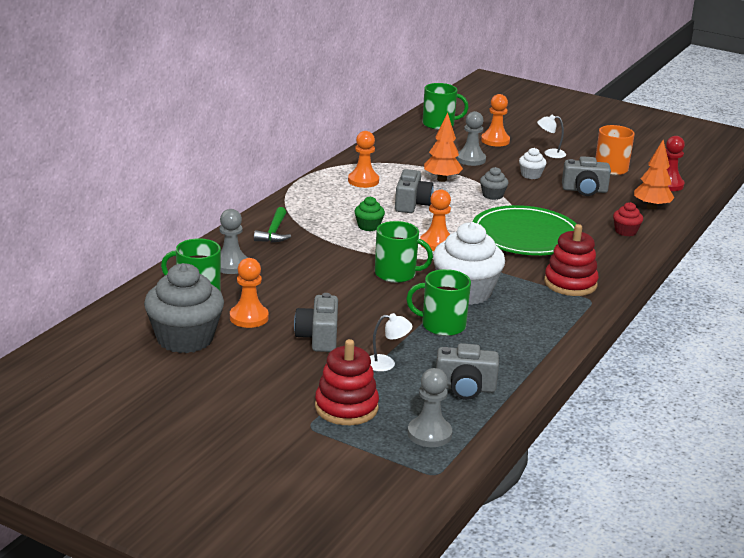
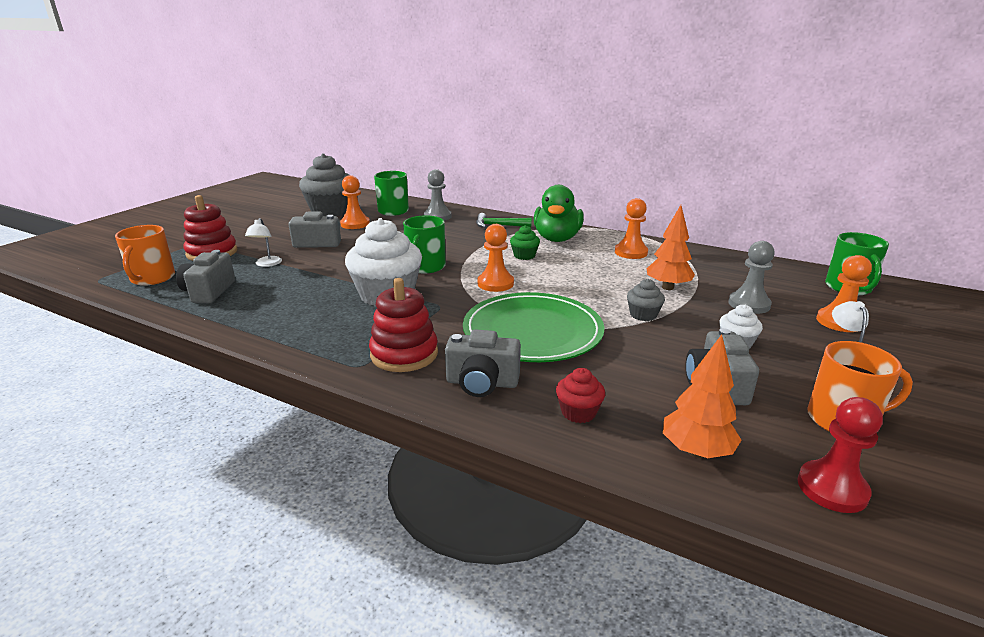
camera: 90 degrees right, 0 degrees up
grey camera [395,169,434,213] -> grey camera moved to [445,330,521,397]
green mug [406,269,471,336] -> none
grey pawn [408,368,452,447] -> orange mug [115,225,175,286]
none -> green duck [534,185,584,242]

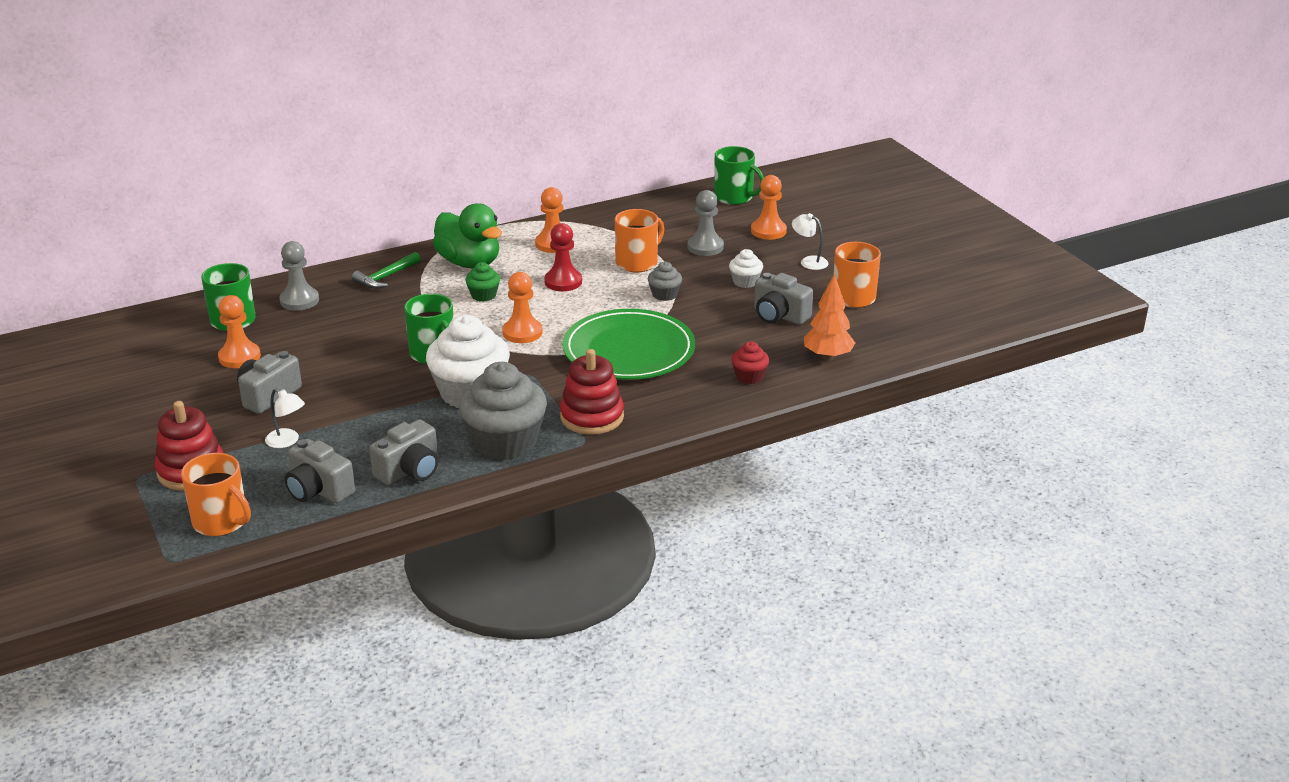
camera: 55 degrees left, 5 degrees up
grey cupcake [299,153,349,216] -> grey cupcake moved to [459,362,547,460]
grey camera [445,330,521,397] -> grey camera moved to [369,419,438,485]
orange tree [647,205,695,290] -> orange mug [615,209,664,272]
red pawn [797,397,883,513] -> red pawn moved to [544,223,582,291]

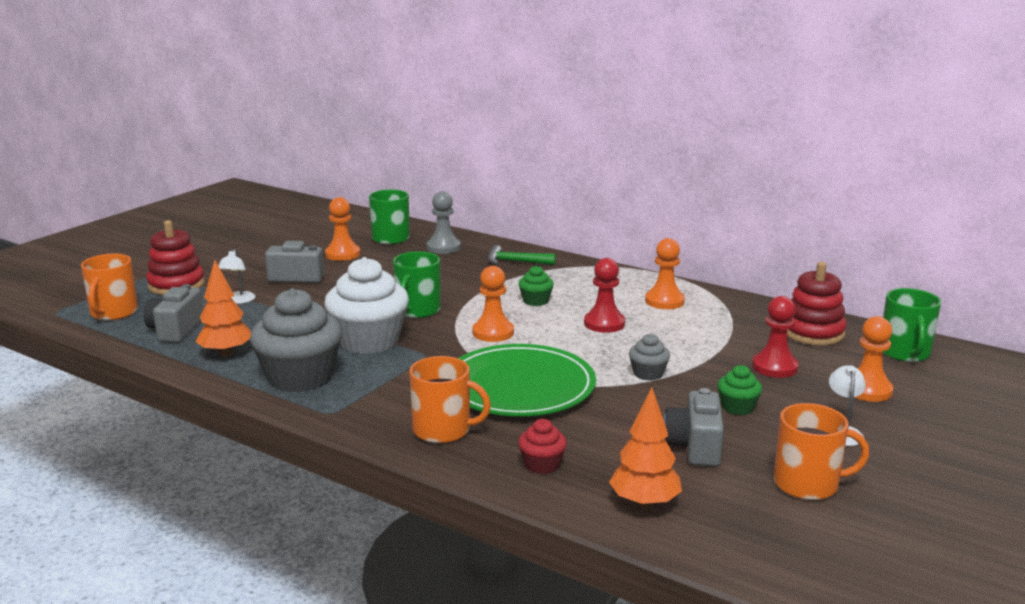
camera: 60 degrees right, 10 degrees down
grey camera [369,419,438,485] -> orange tree [195,260,251,357]
green duck [433,203,502,268] -> none
red stacking toy [560,349,624,435] -> red stacking toy moved to [787,262,847,345]
orange mug [615,209,664,272] -> orange mug moved to [409,356,491,443]
grey pawn [687,190,724,256] -> red pawn [752,296,799,378]
white cupcake [729,249,763,288] -> green cupcake [718,365,762,415]

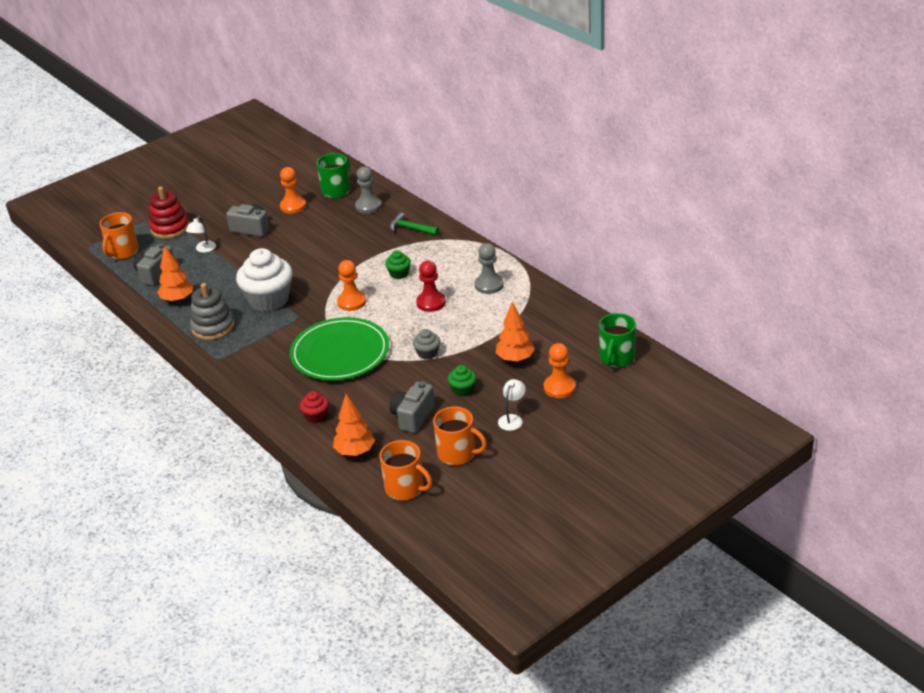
camera: 20 degrees right, 15 degrees up
grey cupcake [250,288,342,393] -> grey stacking toy [190,283,235,340]
green mug [393,251,441,318] -> none
orange mug [409,356,491,443] -> orange mug moved to [380,440,432,500]
orange pawn [645,238,685,309] -> grey pawn [475,243,504,294]
red pawn [752,296,799,378] -> orange tree [496,302,535,362]
red stacking toy [787,262,847,345] -> none

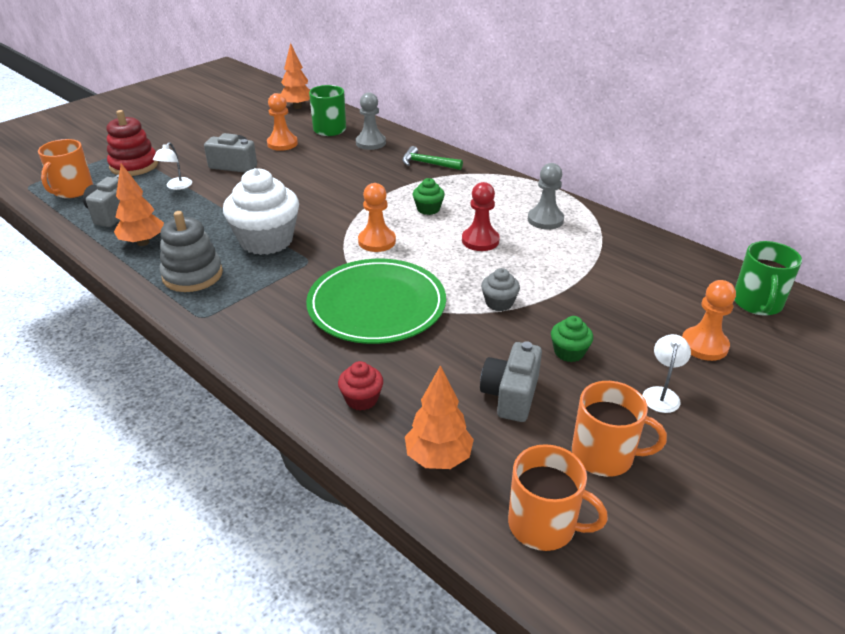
camera: 10 degrees left, 0 degrees up
orange tree [496,302,535,362] -> orange tree moved to [281,43,310,109]

